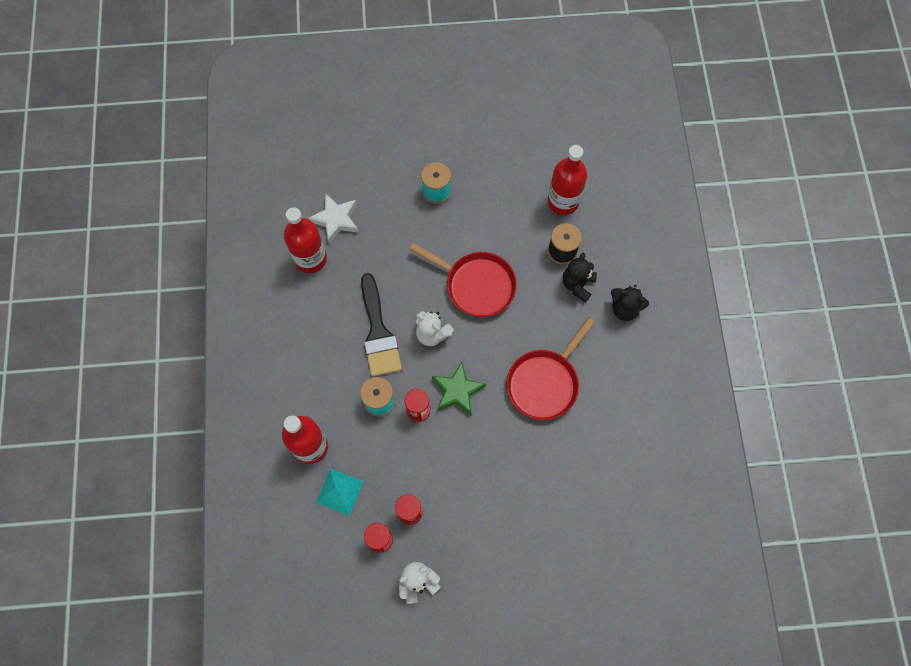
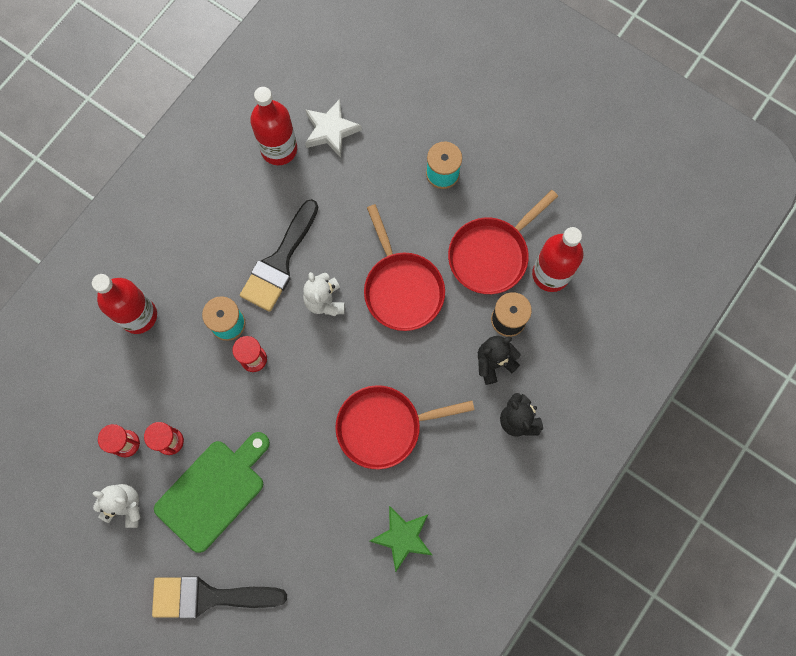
camera: 40 degrees right, 5 degrees up
turquoise pyramid [316,469,364,516] -> none
green star [432,361,486,415] -> green star moved to [370,506,432,572]
none -> black brush [152,577,287,619]
none -> green cutting board [154,432,270,553]
none -> red pan [448,190,558,294]

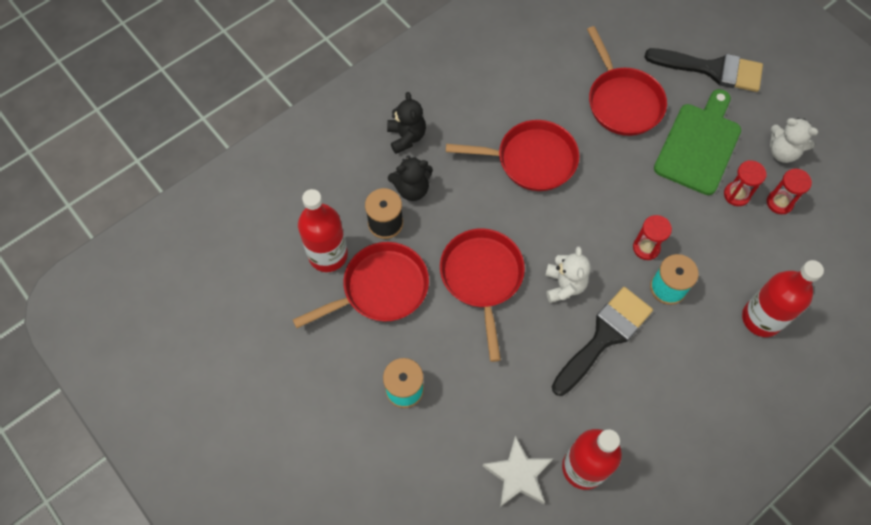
camera: 165 degrees left, 10 degrees down
green cutting board [154,432,270,553] -> green cutting board turned 150 degrees clockwise [654,89,741,195]
green star [370,506,432,572] -> none
none -> red pan [587,26,667,136]

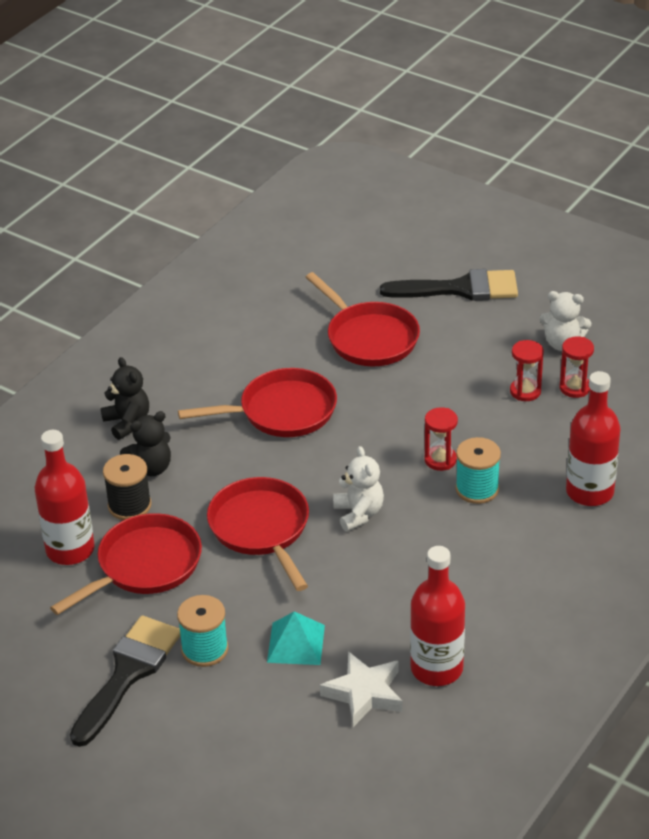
camera: 15 degrees left, 25 degrees down
black brush [552,287,653,396] -> black brush moved to [70,615,181,747]
green cutting board [654,89,741,195] -> none
none -> turquoise pyramid [267,611,325,665]

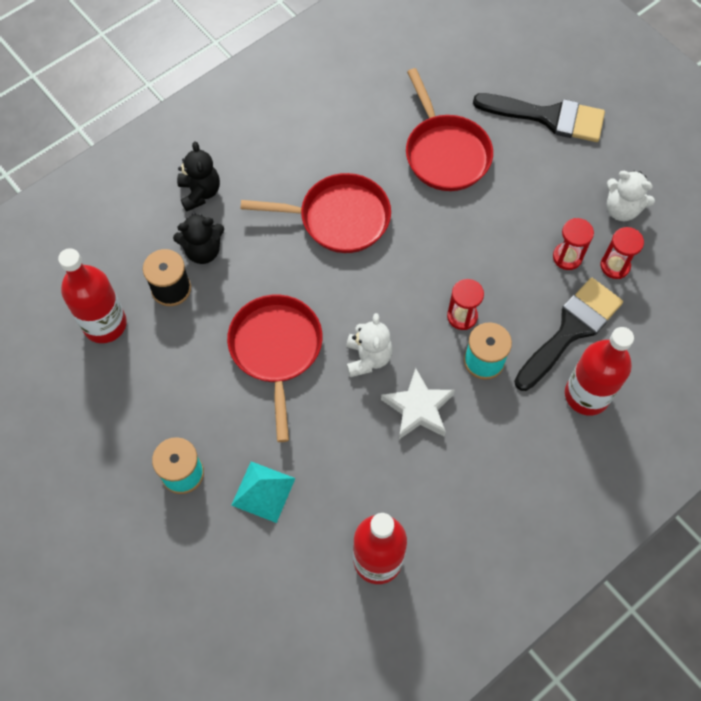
camera: 15 degrees right, 25 degrees up
red pan [50,513,202,615] -> none
black brush [70,615,181,747] -> black brush moved to [514,278,623,391]
white star [320,651,402,727] -> white star moved to [381,368,455,439]

